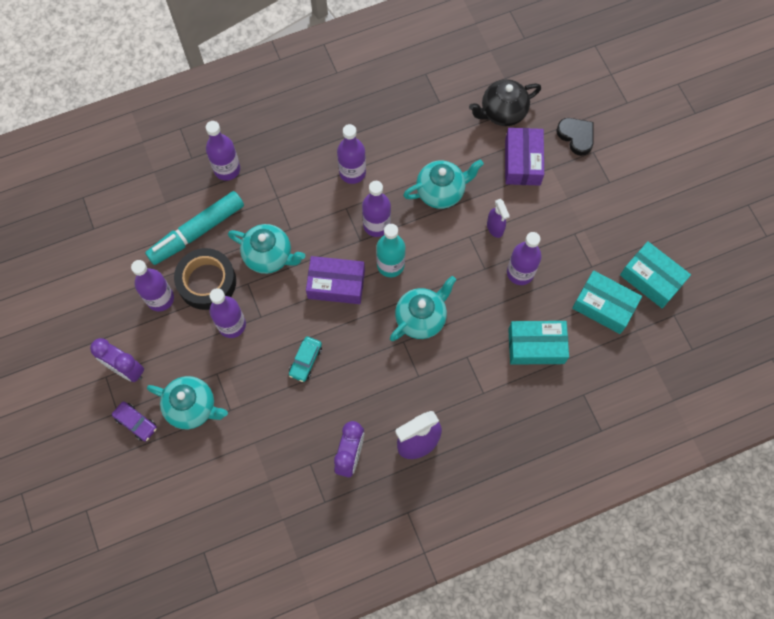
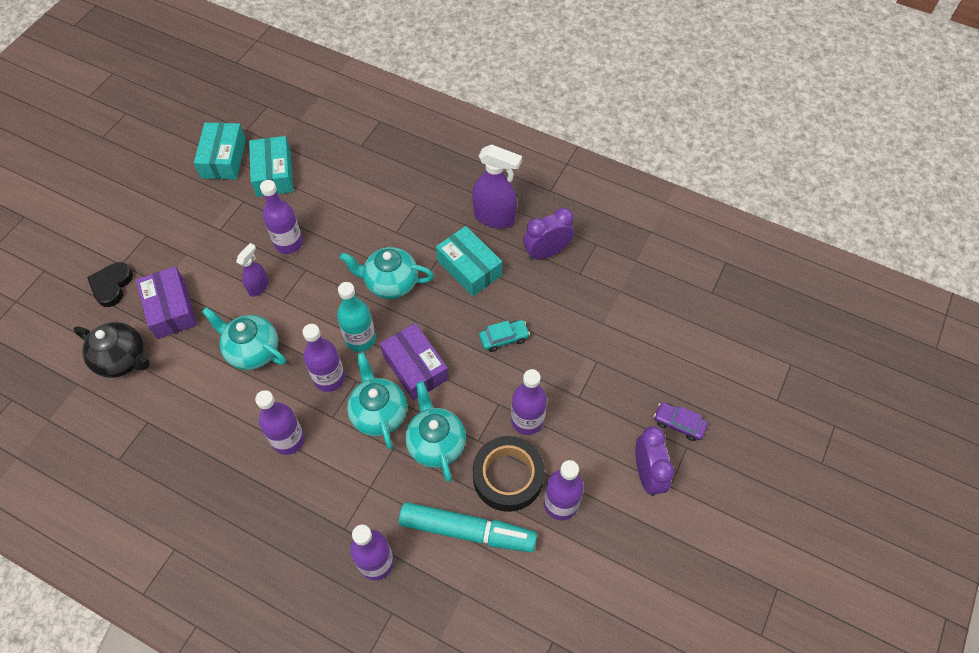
camera: 130 degrees left, 10 degrees down
purple car [112,402,157,441] -> purple car turned 60 degrees counterclockwise [654,402,708,441]
turquoise teapot [147,376,228,429] -> turquoise teapot moved to [347,352,407,450]
purple box [505,128,544,186] -> purple box turned 75 degrees counterclockwise [136,267,197,339]
turquoise box [508,321,569,365] -> turquoise box moved to [436,226,502,297]

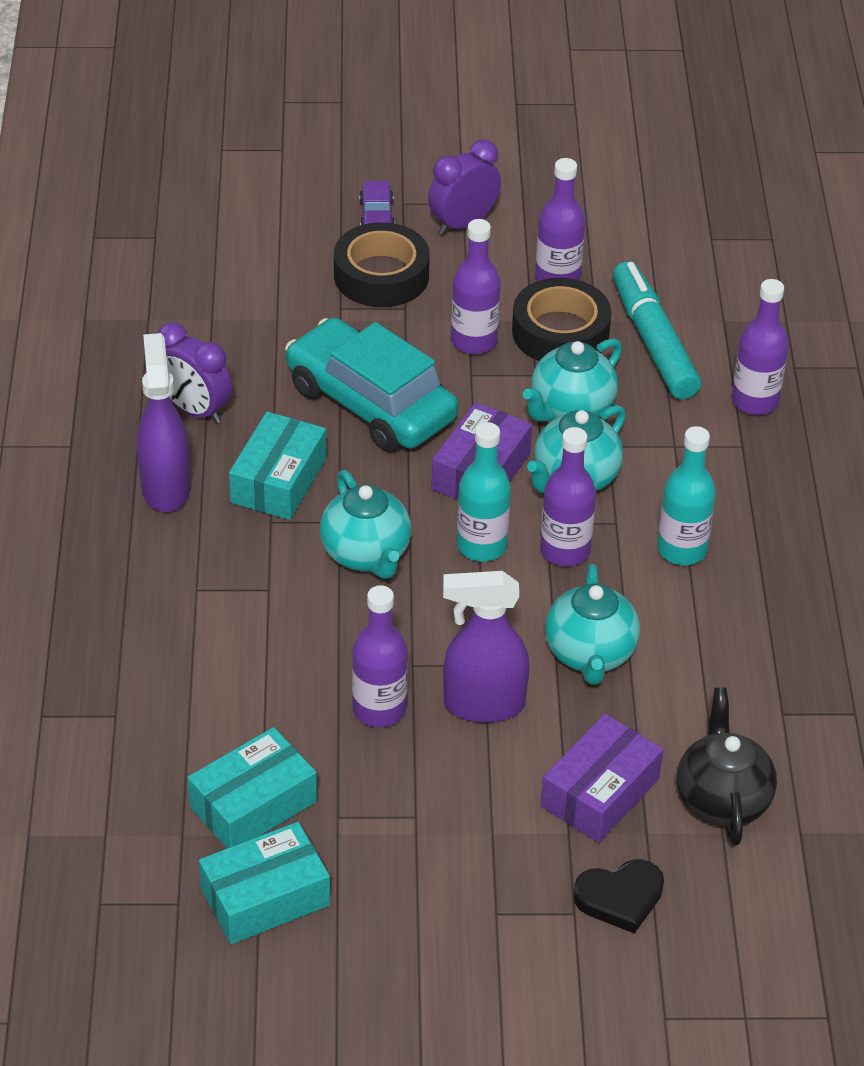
camera: 120 degrees left, 15 degrees down
purple spray bottle [236,243,269,297] -> purple spray bottle [443,571,530,723], size x1.77
purple bottle [255,390,305,455] -> turquoise bottle [657,426,716,565]
turquoise car [479,320,530,352] -> turquoise car [285,318,458,452], size x2.42
none -> black tape [334,222,430,307]

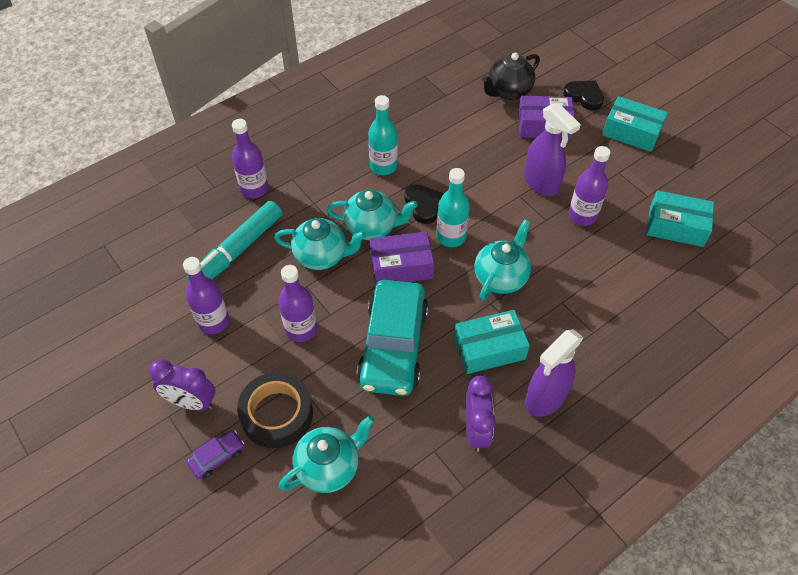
camera: 125 degrees left, 10 degrees up
turquoise box [199,822,330,944] -> turquoise box moved to [602,96,668,152]
black tape [512,278,611,361] -> none
purple bottle [540,427,596,566] -> black heart [404,184,444,224]
turquoise teapot [545,564,640,685] -> turquoise teapot moved to [279,416,374,493]

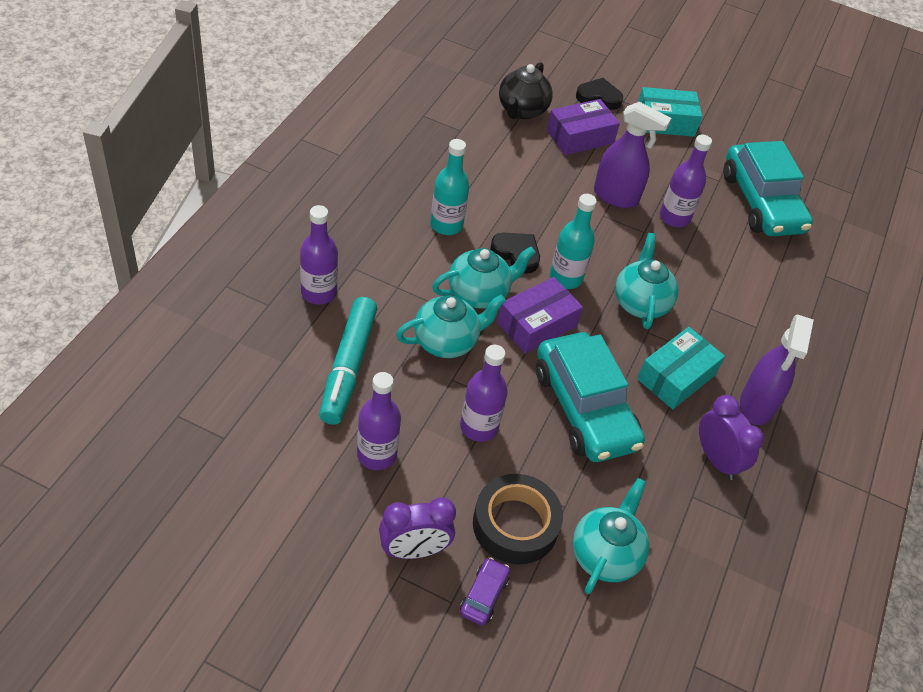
camera: 35 degrees left, 5 degrees down
turquoise box [647,190,714,247] -> turquoise car [723,141,813,236]

